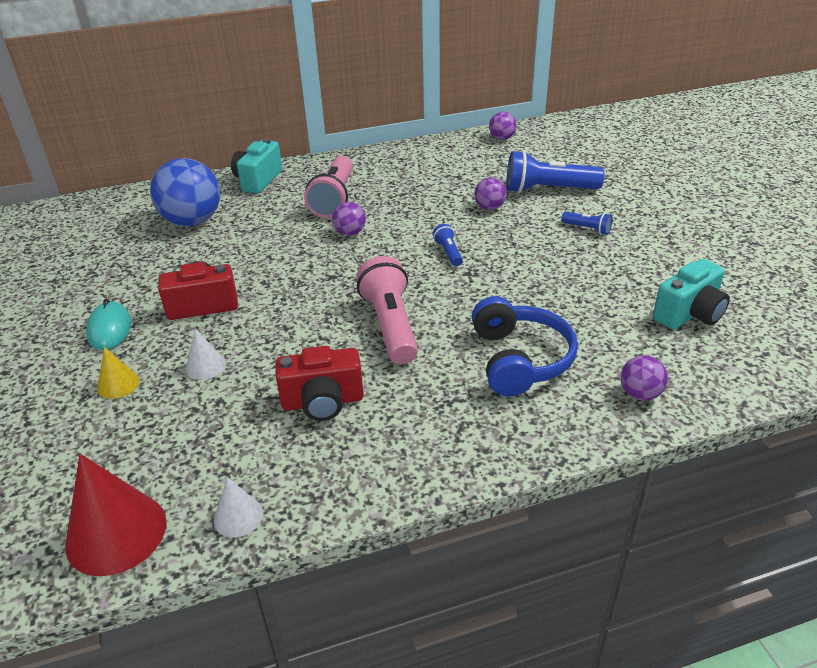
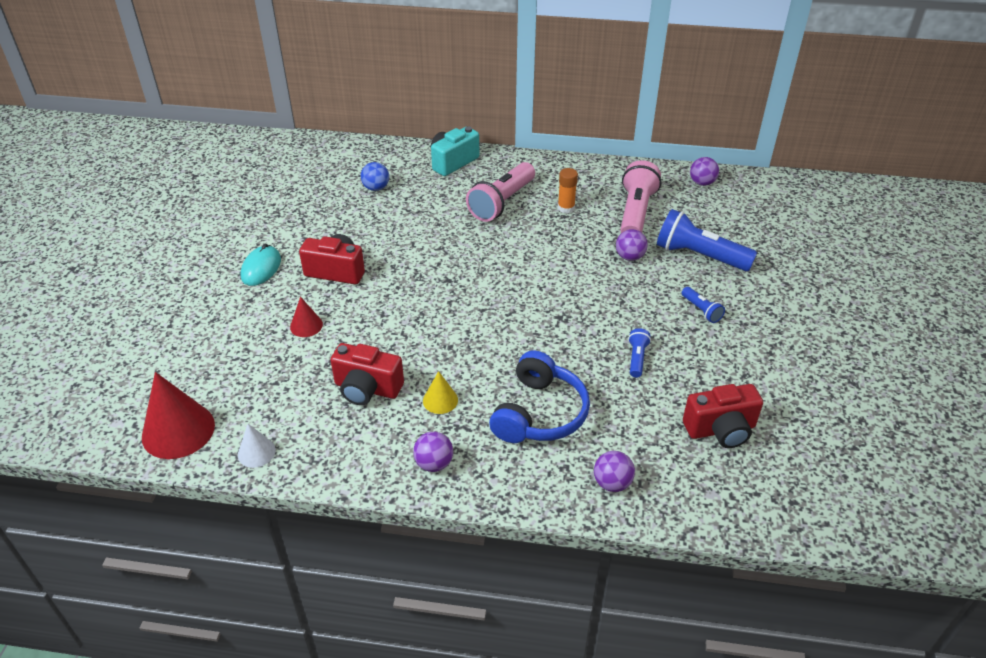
camera: 25 degrees right, 5 degrees up
yellow cone [97,347,139,399] -> yellow cone moved to [423,371,458,414]
blue ball [150,158,220,226] -> blue ball [361,162,389,191], size x0.49
white cone [185,329,226,380] -> red cone [290,297,323,337]
purple ball [332,202,366,236] -> purple ball moved to [413,432,453,472]
pink flashlight [357,256,418,364] -> pink flashlight moved to [620,160,661,233]
blue flashlight [433,224,463,266] -> blue flashlight moved to [628,328,651,378]
turquoise camera [653,259,730,330] -> red camera [683,384,763,448]
none -> orange glue stick [558,168,578,214]

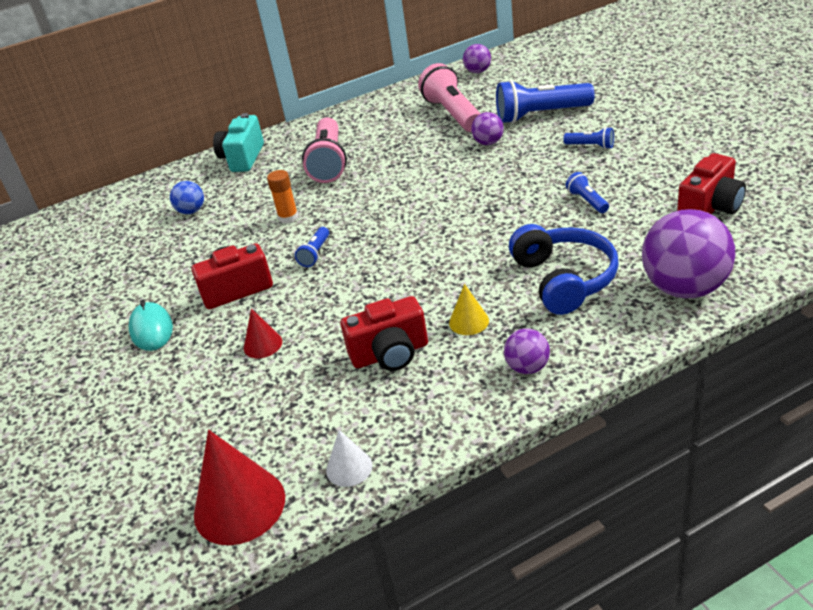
camera: 30 degrees left, 5 degrees down
orange glue stick [558,168,578,214] -> orange glue stick moved to [267,170,299,224]
purple ball [594,451,635,492] -> purple ball [642,209,735,298], size x2.05
none -> blue flashlight [295,227,329,267]

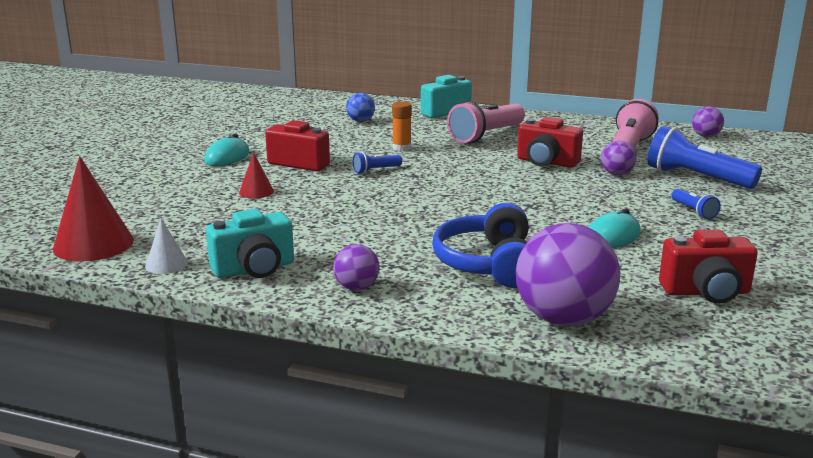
camera: 40 degrees right, 15 degrees down
red camera [340,296,428,371] -> red camera moved to [517,117,583,168]
yellow cone [449,284,489,335] -> none
blue headphones [509,224,619,315] -> blue headphones turned 150 degrees clockwise [432,203,529,288]
blue flashlight [566,172,609,213] -> turquoise mouse [589,208,641,248]
none -> turquoise camera [206,209,294,278]

